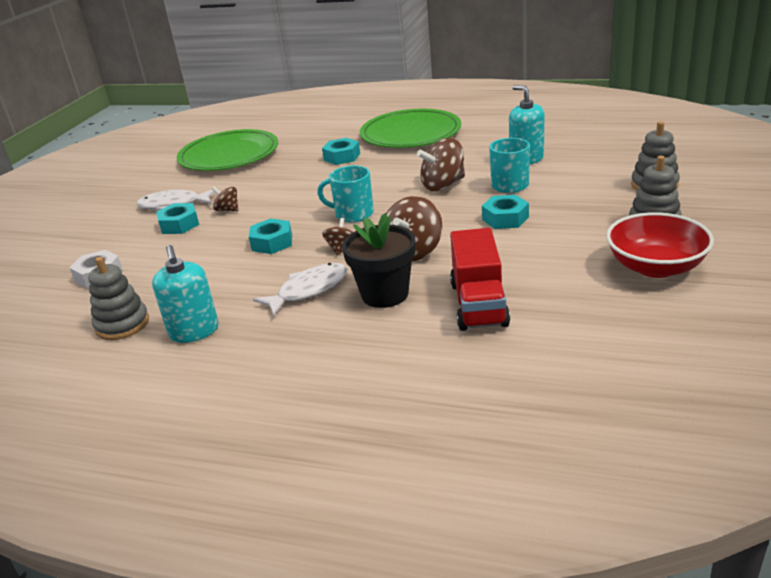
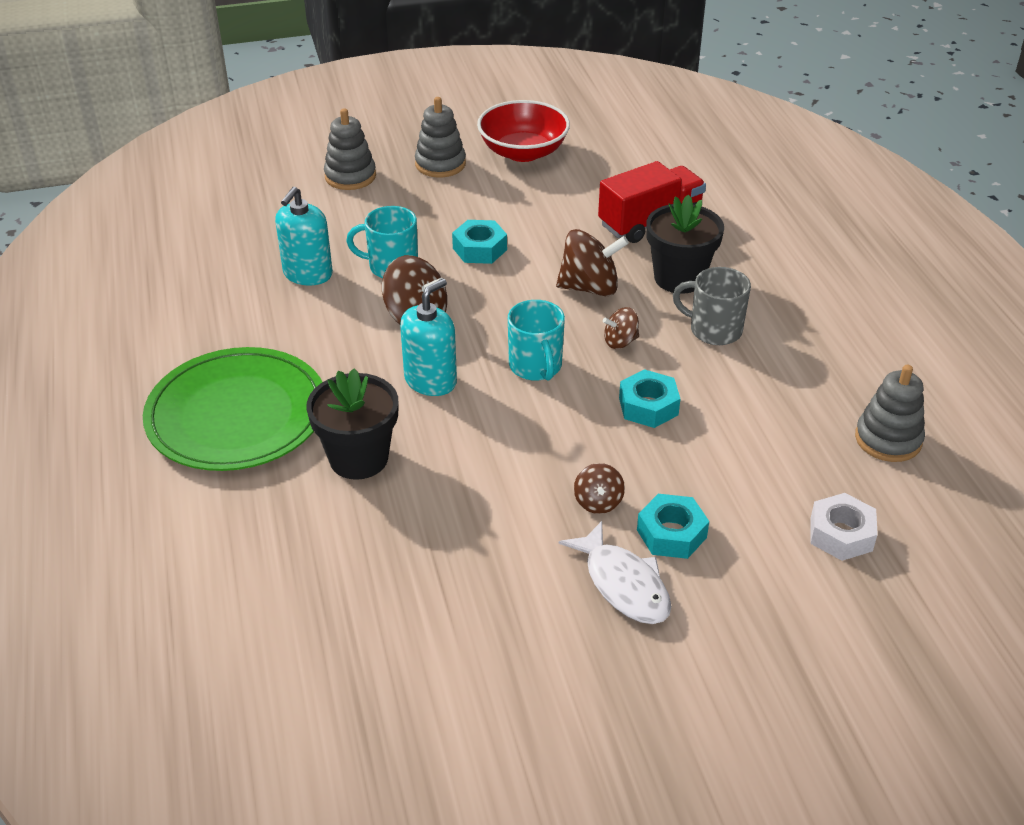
camera: 125 degrees left, 10 degrees up
turquoise soap dispenser [152,245,219,343] -> turquoise soap dispenser moved to [400,279,457,396]
green plate [177,129,278,171] -> none
white fish [253,263,348,316] -> grey mug [673,267,751,345]
turquoise nut [322,138,360,165] -> black flower pot [307,369,399,480]

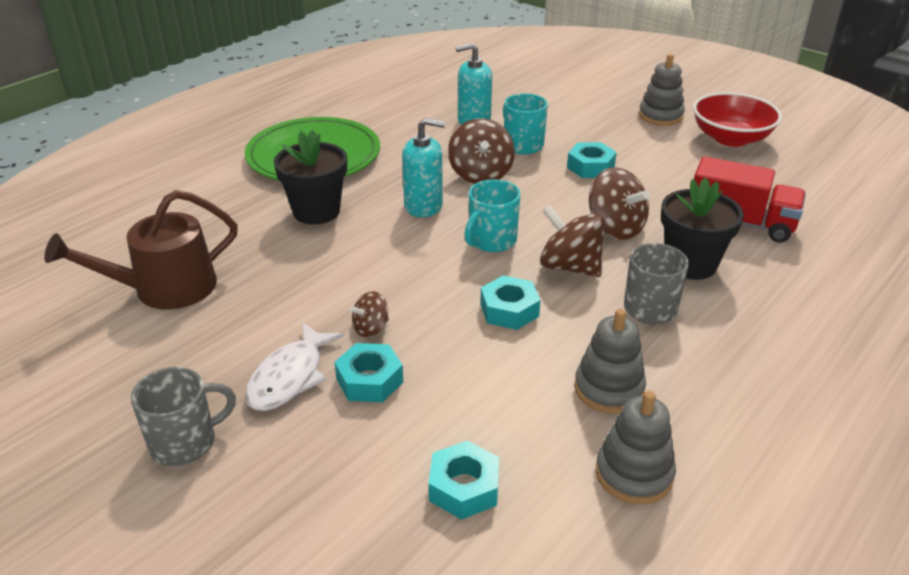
camera: 55 degrees right, 5 degrees down
grey stacking toy [324,108,376,190] -> grey stacking toy moved to [574,309,646,414]
brown spinning top [603,307,639,349] -> brown spinning top [540,205,605,277], size x1.82
white nut [810,493,878,561] -> turquoise nut [429,441,499,520]
none -> brown watering can [44,190,238,309]
none -> grey mug [131,367,236,466]

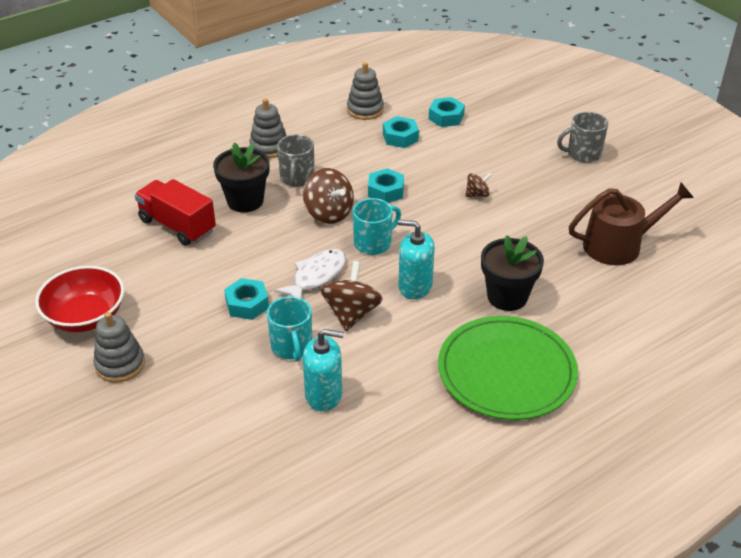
camera: 165 degrees left, 5 degrees up
white fish [245,322,344,411] -> white fish moved to [274,249,346,298]
turquoise nut [334,343,403,402] -> turquoise nut moved to [383,116,419,148]
grey stacking toy [574,309,646,414] -> grey stacking toy moved to [249,98,287,158]
brown spinning top [589,167,650,240] -> none

